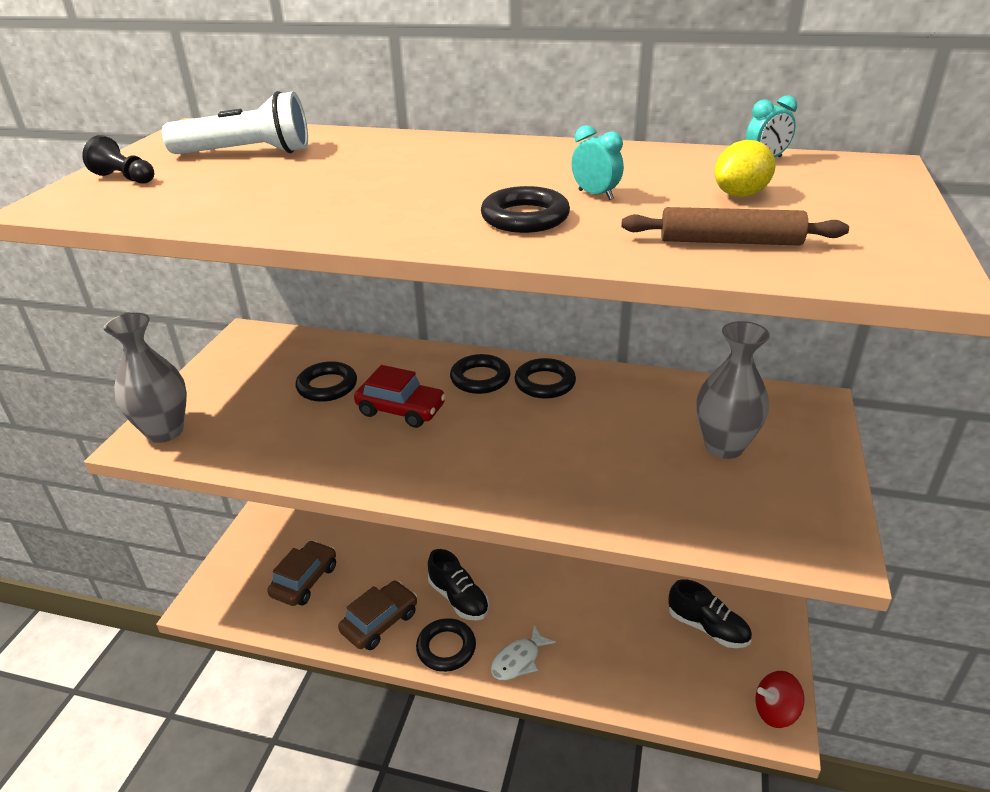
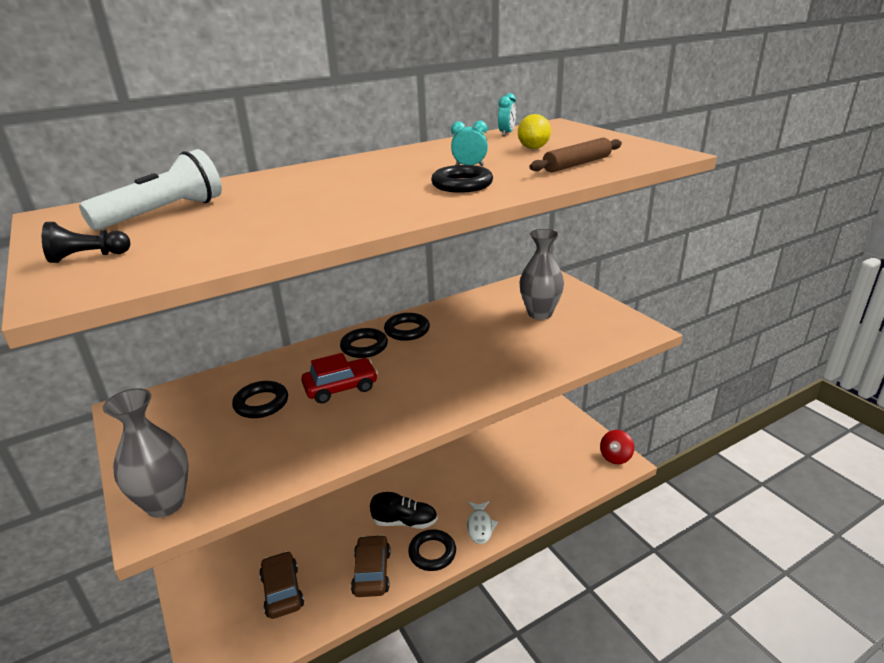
camera: 45 degrees left, 5 degrees down
black shoe [668,579,752,648] -> none

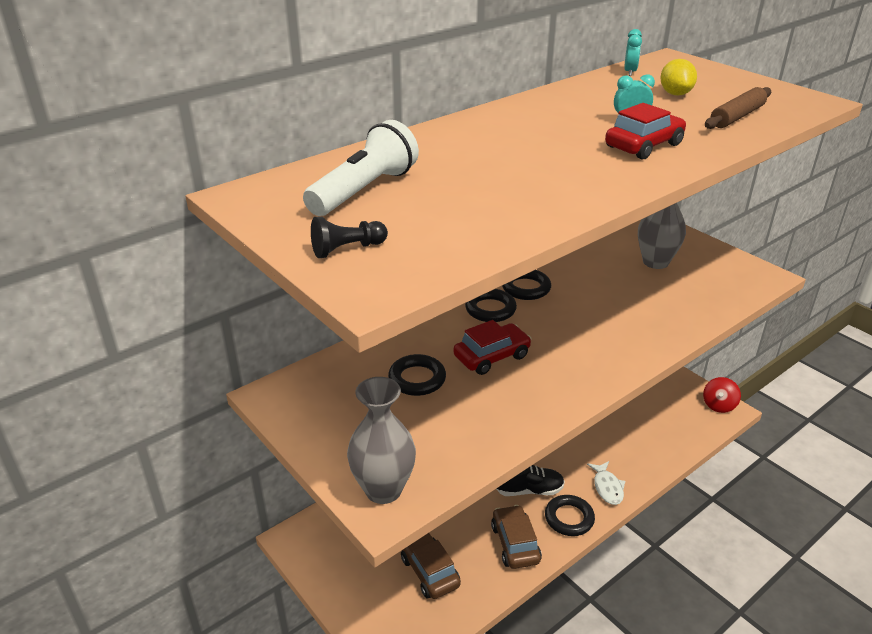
camera: 10 degrees left, 5 degrees up
black ring [431,165,493,193] -> red car [605,103,686,160]

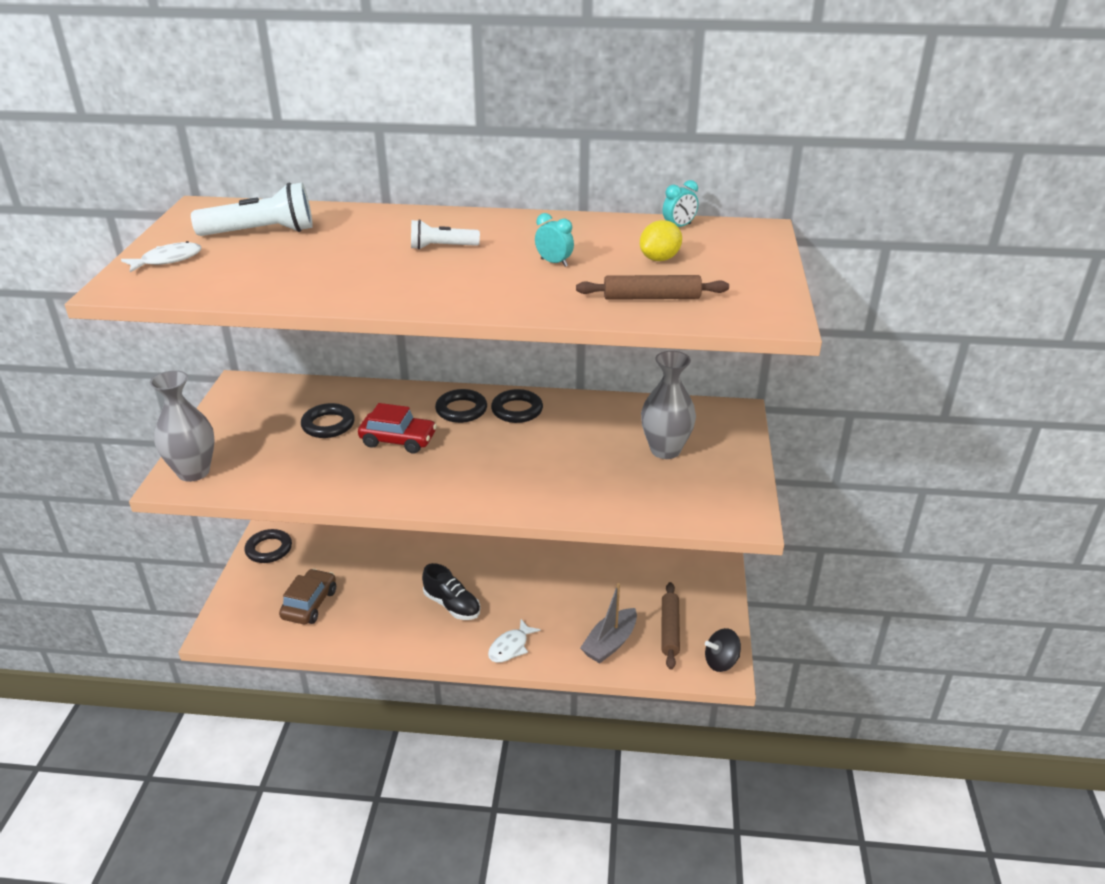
camera: 45 degrees right, 0 degrees up
black pawn [311,216,388,258] -> white fish [121,241,201,272]
brown car [491,505,542,569] -> none
black ring [545,495,595,536] -> black ring moved to [245,529,292,563]
red car [605,103,686,160] -> none
red spinning top [703,377,741,413] -> black spinning top [705,628,741,672]
none -> white flashlight [411,219,480,250]
none -> grey boat [580,583,637,663]
none -> brown rolling pin [662,582,680,670]

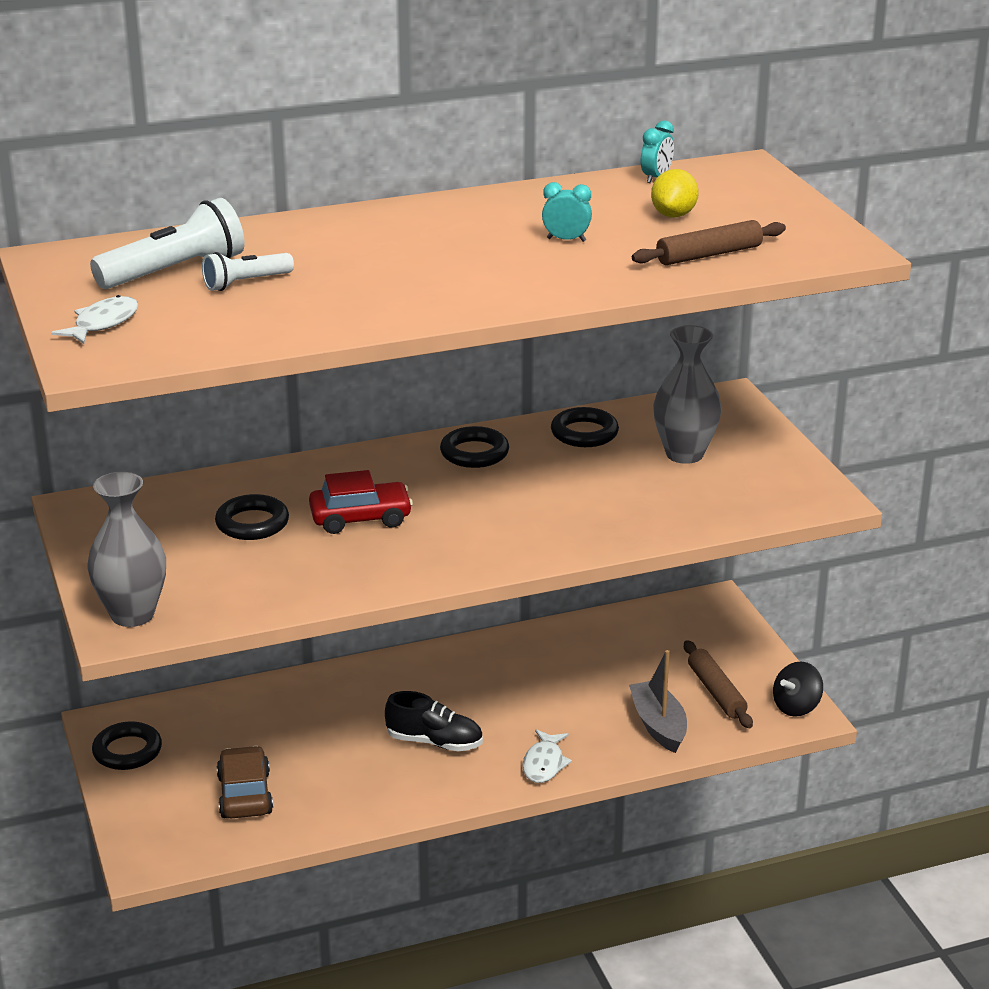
camera: 25 degrees left, 5 degrees down
white flashlight [411,219,480,250] -> white flashlight moved to [202,252,294,291]
black ring [435,389,487,423] -> black ring moved to [551,407,619,447]
grey boat [580,583,637,663] -> grey boat turned 150 degrees clockwise [629,650,687,753]

